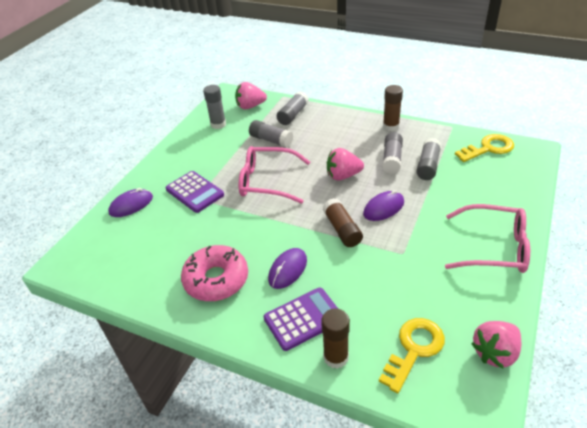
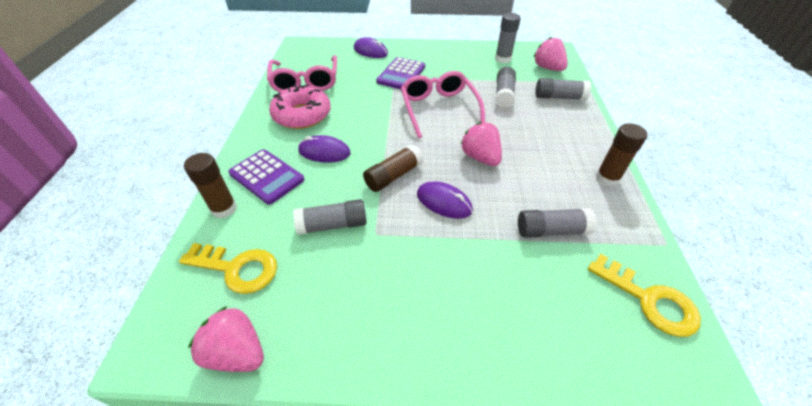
camera: 65 degrees right, 5 degrees up
grey glue stick [383,132,403,174] -> grey glue stick moved to [293,199,367,235]
pink glasses [445,204,530,273] -> pink glasses moved to [267,55,337,92]

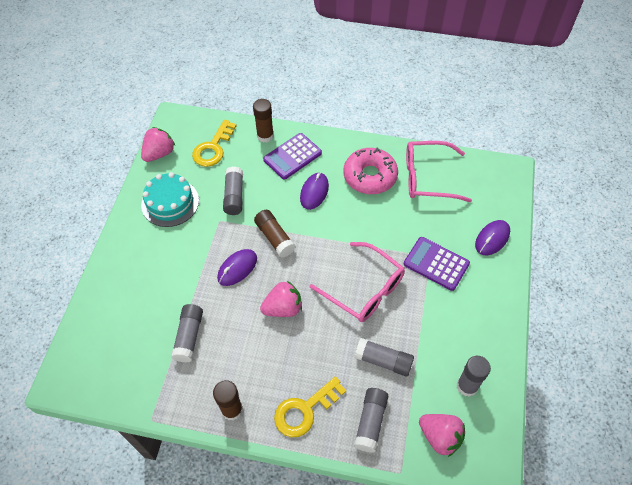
camera: 100 degrees right, 10 degrees up
pink glasses [401,71,485,138] -> pink glasses turned 45 degrees clockwise [309,242,405,322]
pink strawberry [533,37,568,71] -> pink strawberry turned 60 degrees clockwise [419,414,465,457]
yellow key [588,254,701,337] -> yellow key moved to [274,376,346,437]
none -> turquoise cake [141,172,199,227]

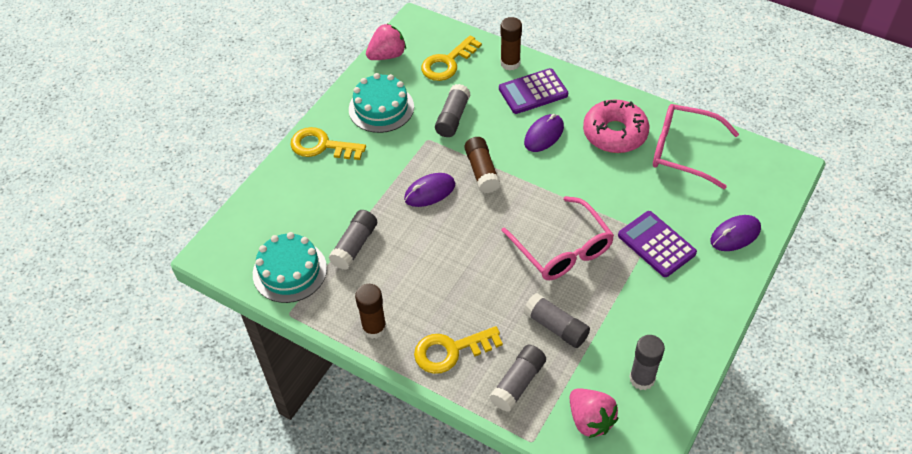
camera: 20 degrees right, 5 degrees down
pink strawberry [260,281,302,317] -> none
none -> turquoise cake [253,232,327,303]
none -> yellow key [290,127,366,160]

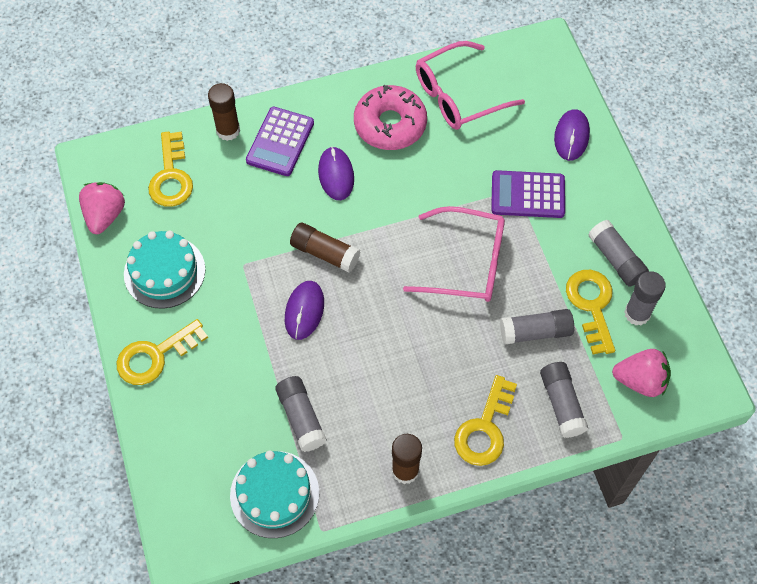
camera: 50 degrees left, 10 degrees up
grey glue stick [435,84,471,137] -> grey glue stick moved to [588,220,649,287]
none -> yellow key [566,270,615,354]

